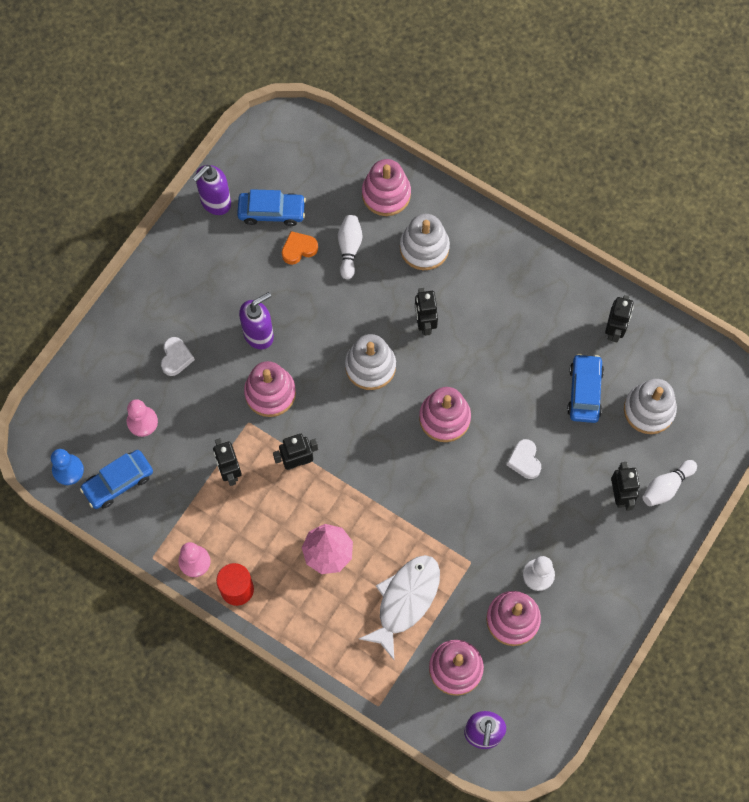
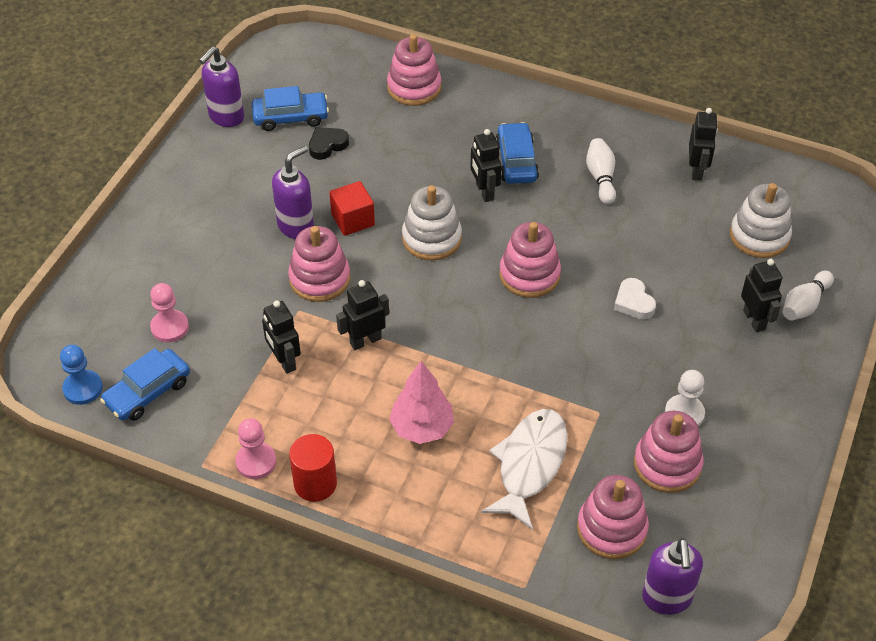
camera: 10 degrees left, 20 degrees down
white heart [161,337,195,376] -> none
orange heart [282,231,318,265] -> black heart [309,127,349,160]
white bowling pin [338,215,363,279] -> white bowling pin moved to [586,138,616,204]
white stacking toy [400,214,450,270] -> none
blue car [567,354,604,423] -> blue car moved to [496,122,539,184]
none -> red cube [329,181,375,236]

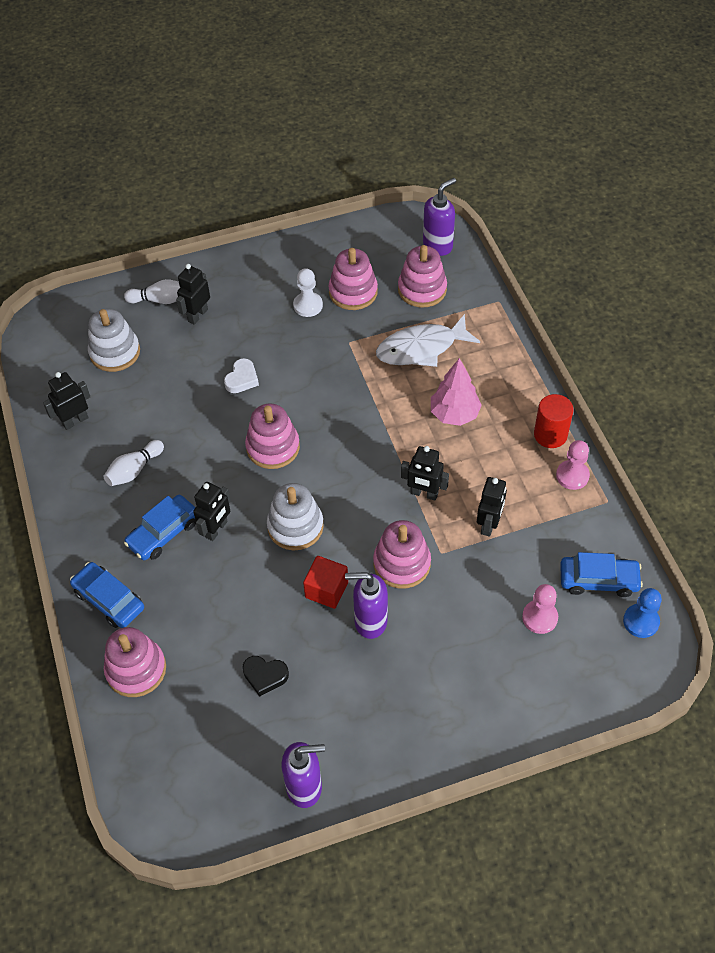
camera: 130 degrees left, 5 degrees up
blue car [252,86,329,131] -> blue car moved to [70,562,144,628]

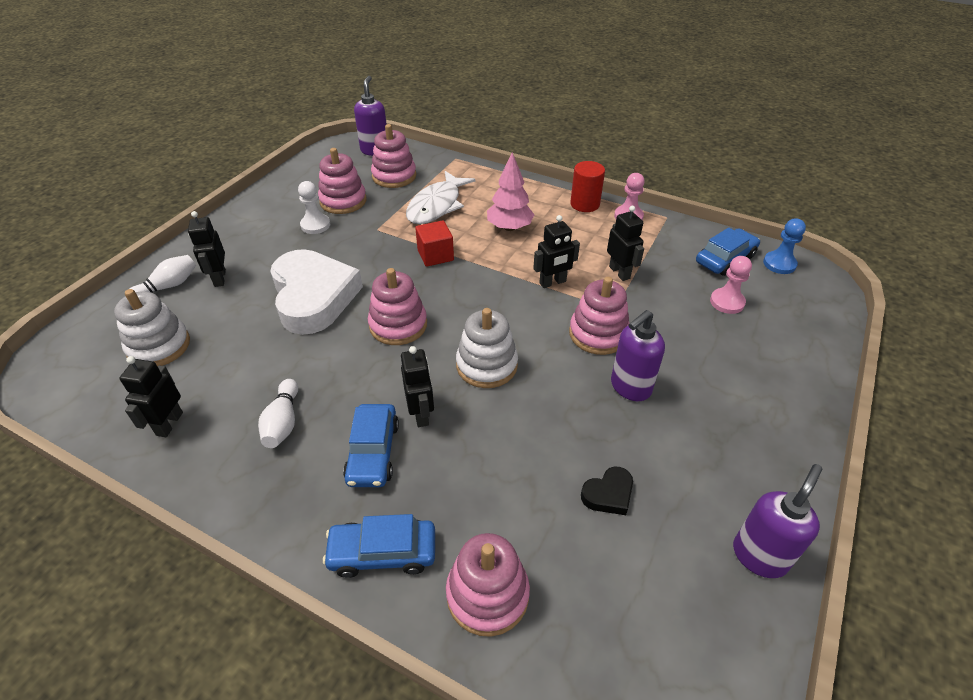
camera: 45 degrees left, 10 degrees down
white heart [224,358,259,393] -> white heart [270,249,363,335], size x2.44
red cube [303,556,348,609] -> red cube moved to [415,220,454,267]

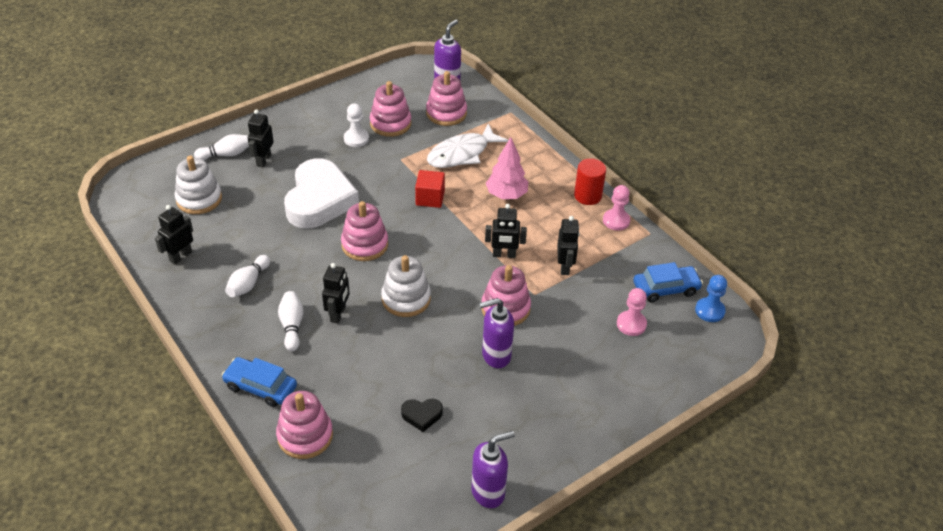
camera: 25 degrees right, 0 degrees up
blue car [343,404,399,487] -> white bowling pin [278,291,304,351]

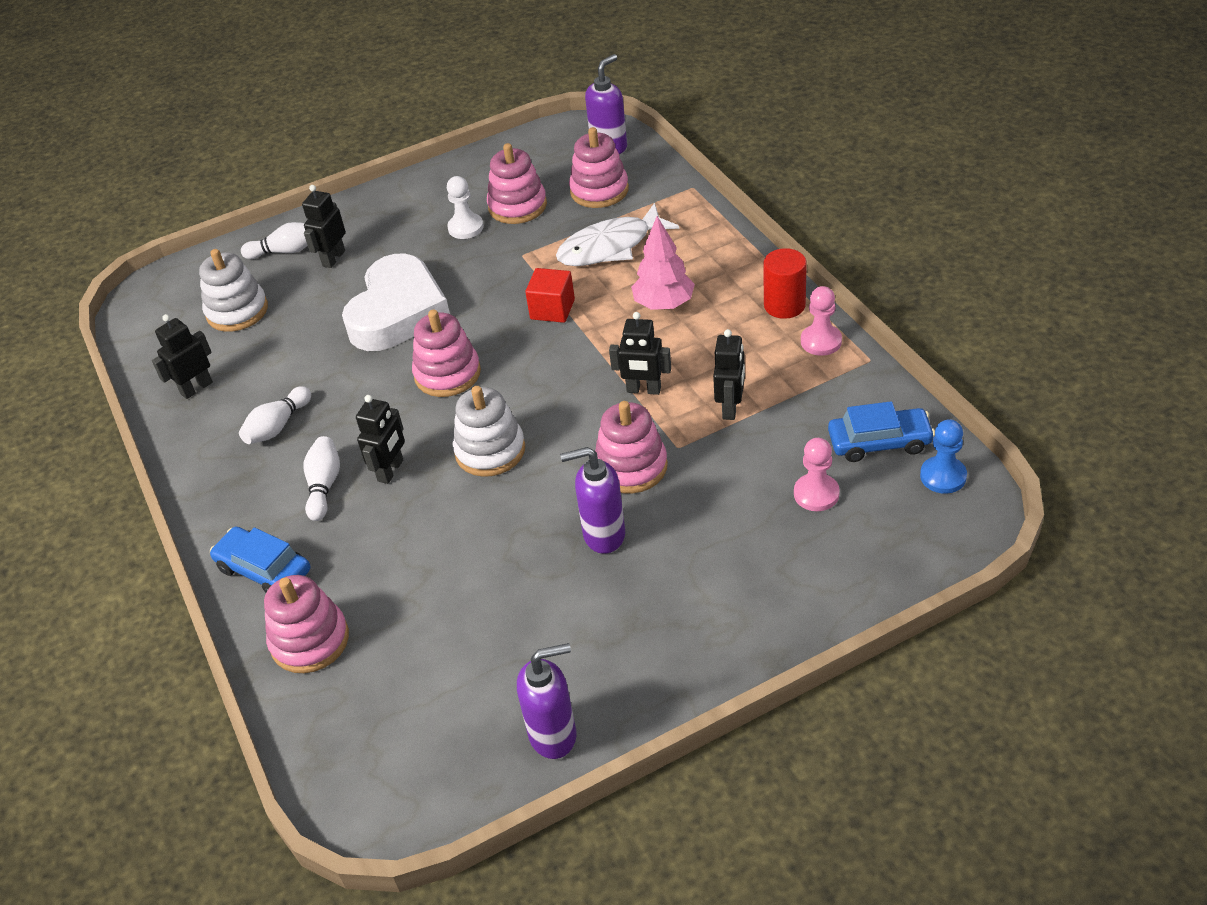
camera: 15 degrees right, 0 degrees up
black heart [401,399,443,432] -> none

